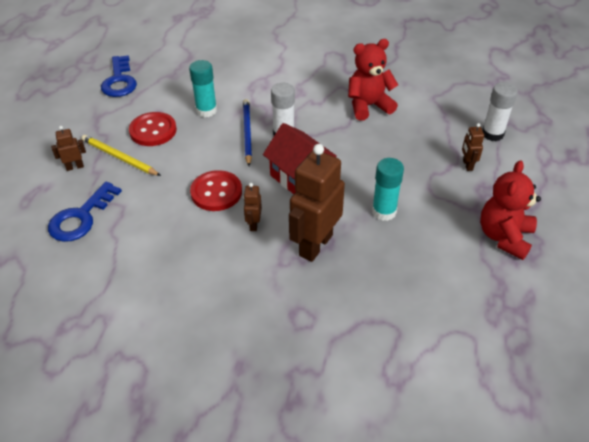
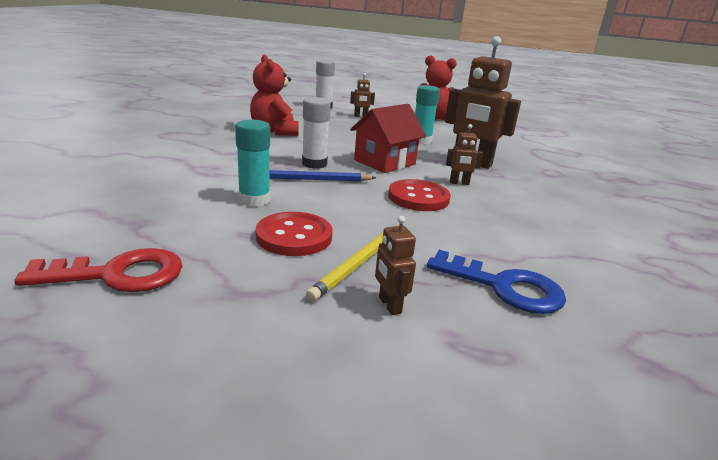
camera: 95 degrees left, 20 degrees down
blue key [101,55,137,97] -> red key [14,248,183,292]

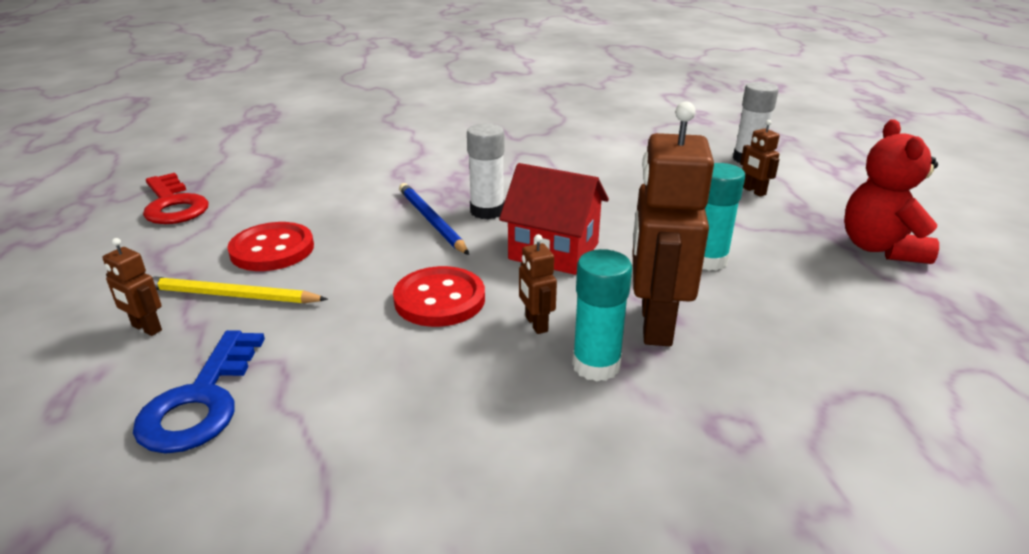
camera: 70 degrees right, 5 degrees up
turquoise glue stick [235,119,270,207] -> turquoise glue stick moved to [572,249,632,381]
red teddy bear [250,54,299,136] -> none
brown robot [375,216,416,315] -> brown robot turned 105 degrees counterclockwise [103,238,162,336]

